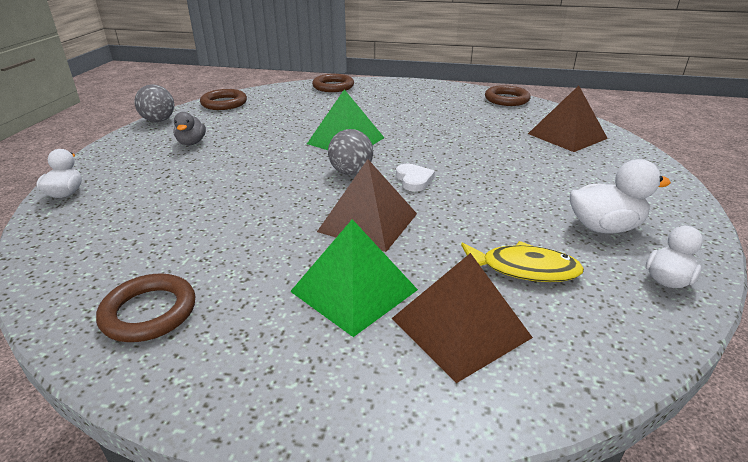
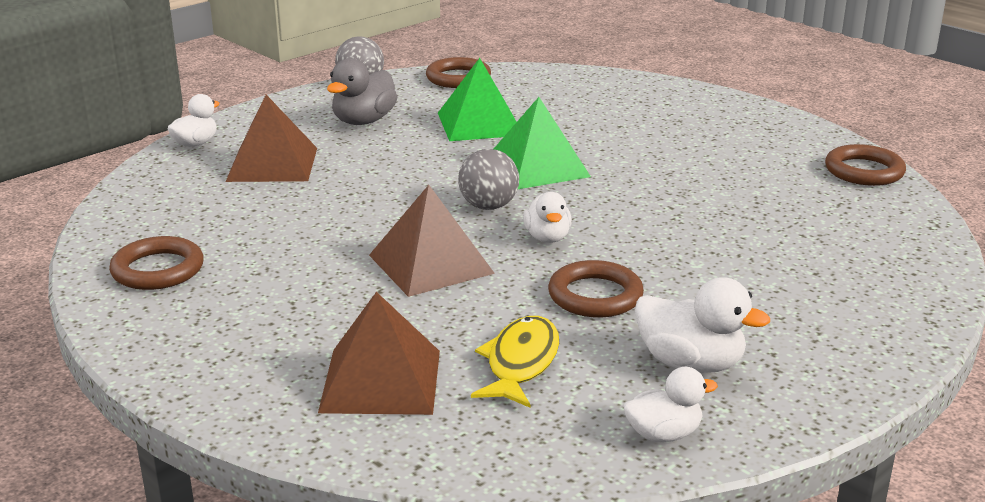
camera: 35 degrees right, 5 degrees down
grey duck [173,112,206,145] -> grey duck [327,58,398,125], size x1.52
green pyramid [290,219,418,337] -> green pyramid moved to [438,58,517,141]
brown ring [312,74,354,92] -> brown ring moved to [548,260,644,317]
white heart [396,164,435,192] -> white duck [523,192,572,243]
yellow fish [461,241,584,282] -> yellow fish turned 120 degrees counterclockwise [471,316,559,408]
brown pyramid [528,86,608,152] -> brown pyramid moved to [226,95,317,182]

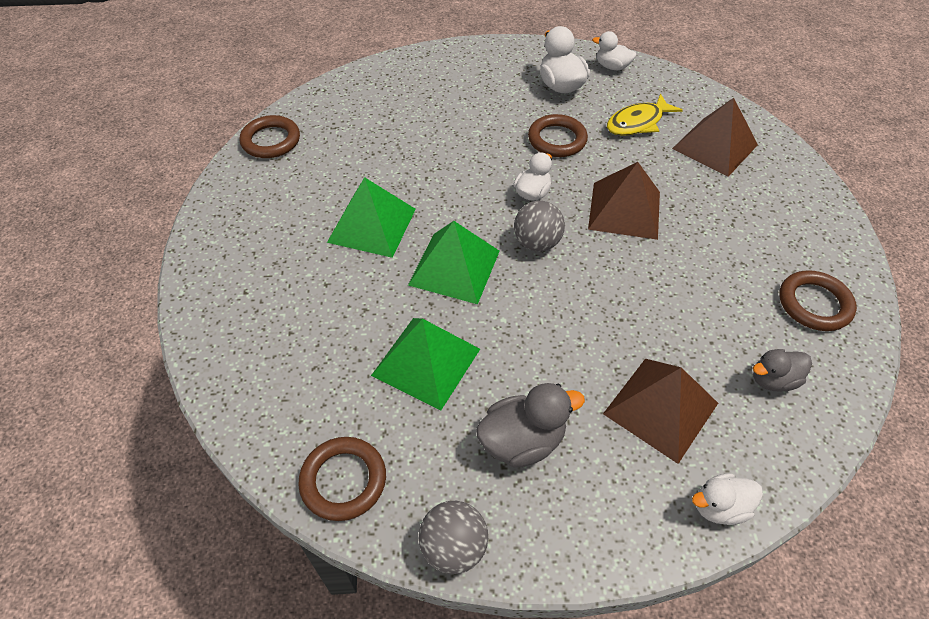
camera: 140 degrees left, 25 degrees up
none -> green pyramid [327,177,416,258]
none -> grey duck [753,349,812,391]

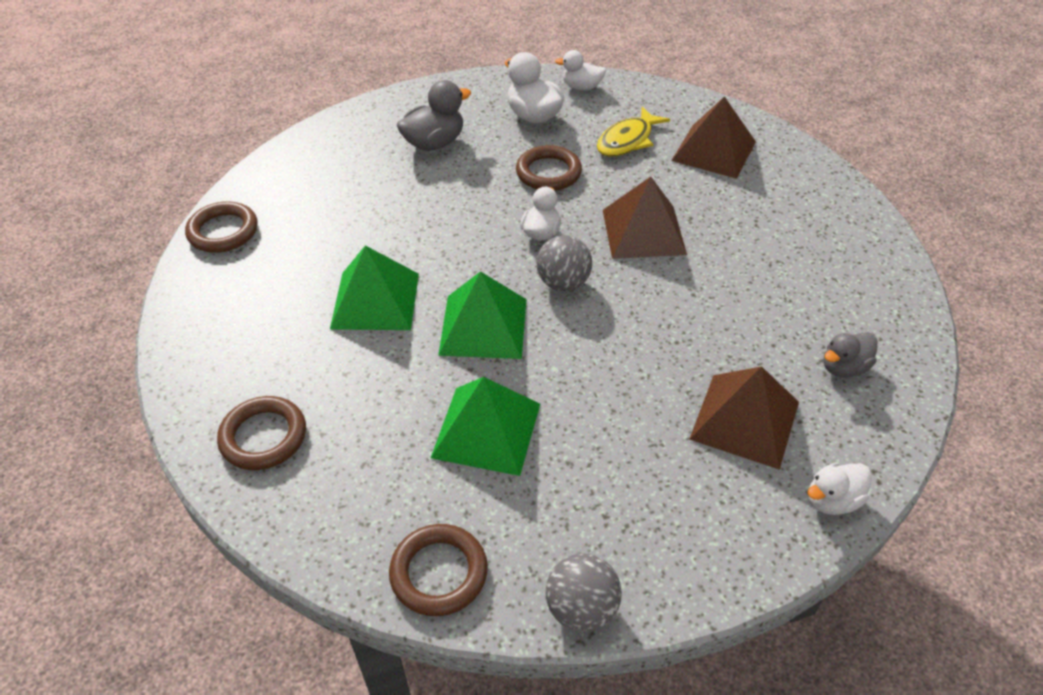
camera: 15 degrees left, 5 degrees down
grey duck [476,383,585,468] -> grey duck moved to [397,80,471,151]
brown ring [779,270,857,331] -> brown ring moved to [217,396,306,470]

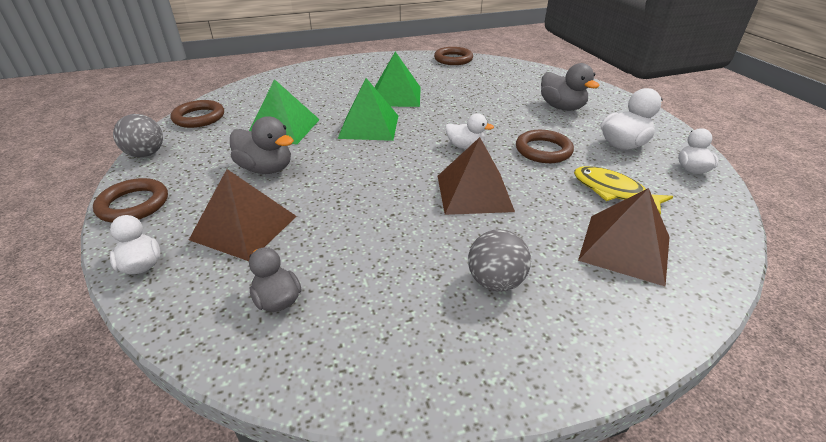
camera: 90 degrees right, 10 degrees down
brown ring [217,396,306,470] -> brown ring moved to [93,178,168,222]
grey ball [536,235,592,291] -> grey ball moved to [468,229,531,292]
none -> grey duck [230,116,294,174]

